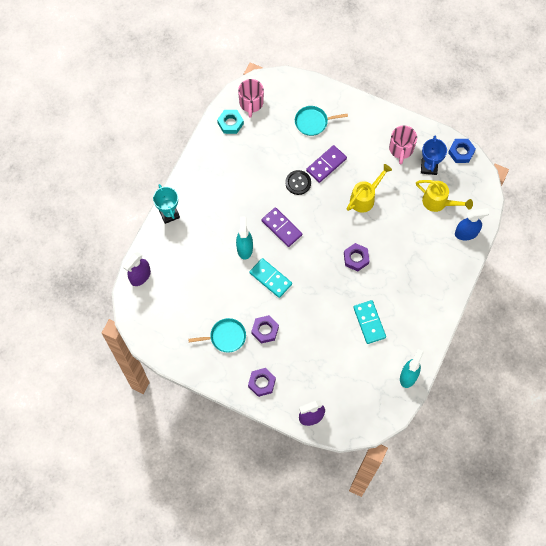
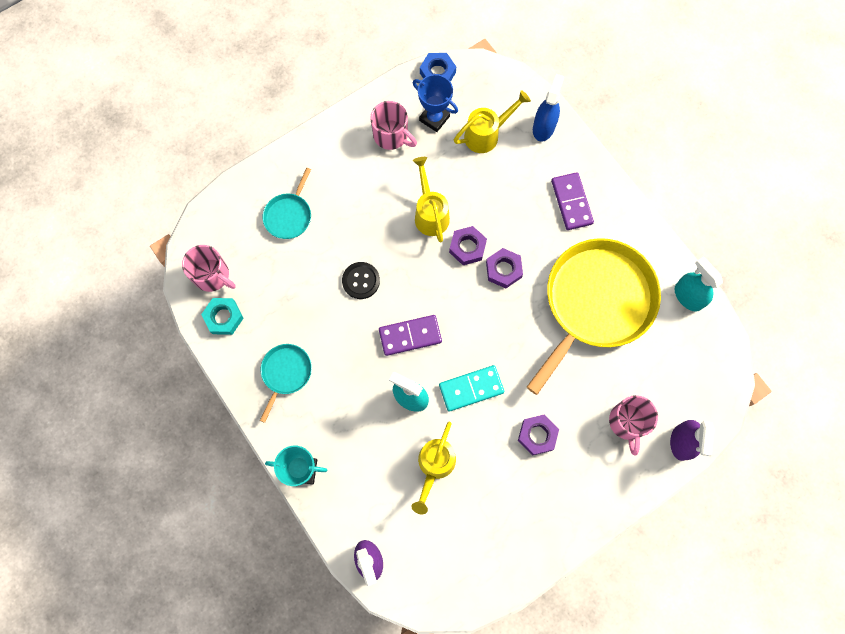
camera: 60 degrees left, 5 degrees up
turquoise pan [188,318,246,353] -> turquoise pan moved to [260,344,312,423]
purple nut [248,368,276,397] -> purple nut moved to [449,226,487,265]
purple domino [306,145,347,183] -> purple domino moved to [551,172,594,230]
turquoise domino [353,300,386,344] -> yellow pan [527,238,661,395]
none -> yellow watering can [411,422,456,514]
none -> pink mug [609,395,658,456]

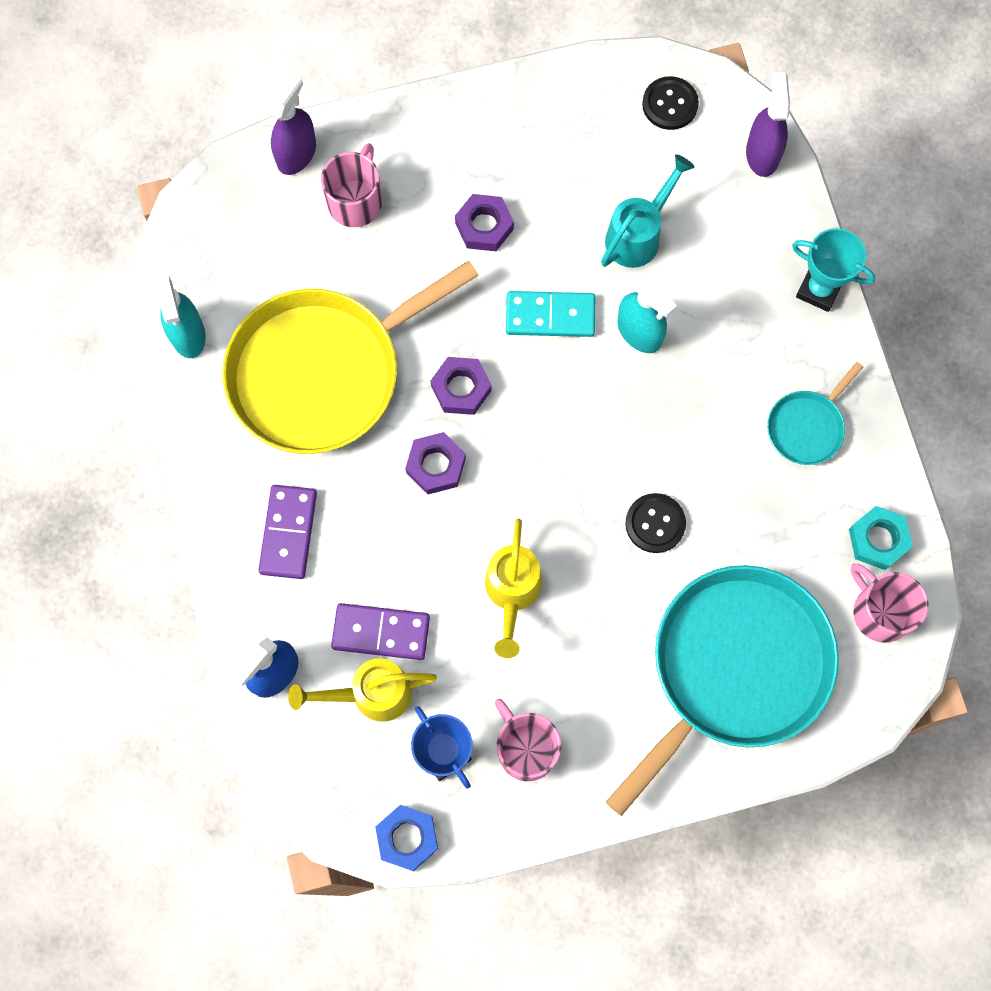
camera: 160 degrees left, 0 degrees up
turquoise pan [263,168,311,239] -> turquoise pan [606,565,839,816], size x2.25
purple domino [379,315,442,356] -> purple domino moved to [331,603,430,660]
yellow watering can [411,422,456,514] -> turquoise watering can [601,154,695,268]
purple nut [449,226,487,265] -> purple nut moved to [431,357,492,415]
none -> black button [642,76,699,130]

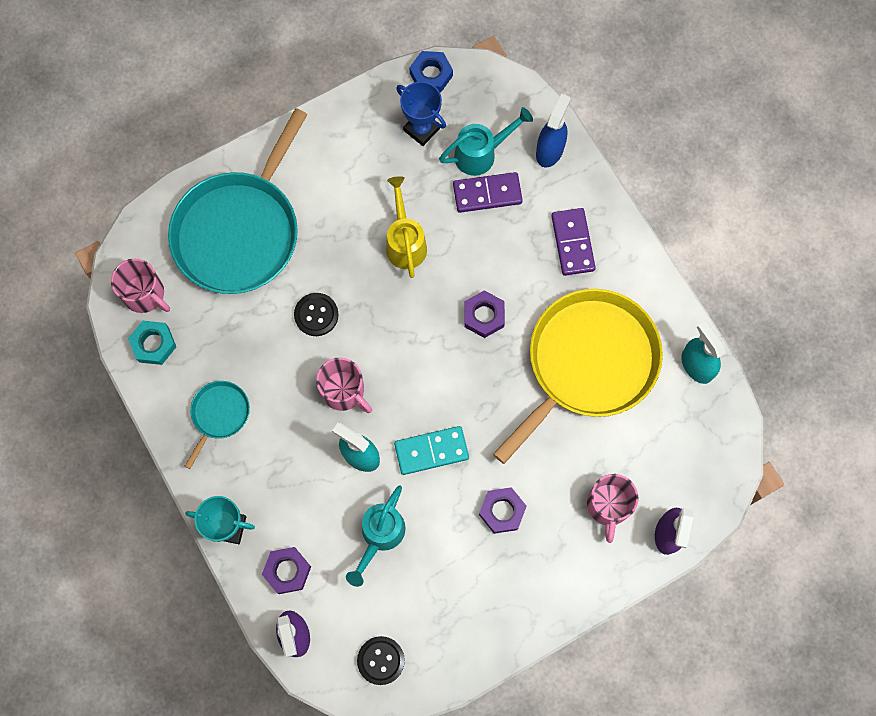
camera: 165 degrees right, 0 degrees up
yellow watering can [288,658,437,722] -> turquoise watering can [439,107,533,176]
purple nut [431,357,492,415] -> purple nut moved to [262,547,311,594]
pink mug [495,699,561,781] -> pink mug moved to [316,358,372,413]

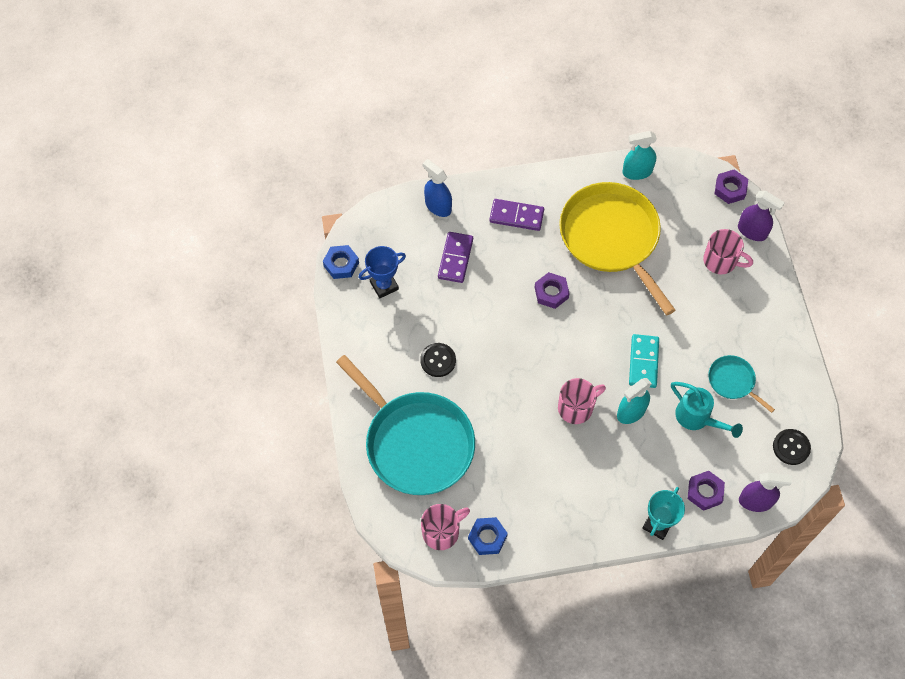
camera: 70 degrees left, 10 degrees down
turquoise nut [128,321,176,365] -> blue nut [468,517,508,555]
turquoise pan [185,381,250,469] -> turquoise pan moved to [708,355,775,413]
black button [294,293,339,336] -> black button moved to [420,343,456,377]
yellow watering can [386,176,427,278] -> none
turquoise watering can [439,107,533,176] -> none
purple nut [479,487,527,534] -> purple nut moved to [715,169,748,204]

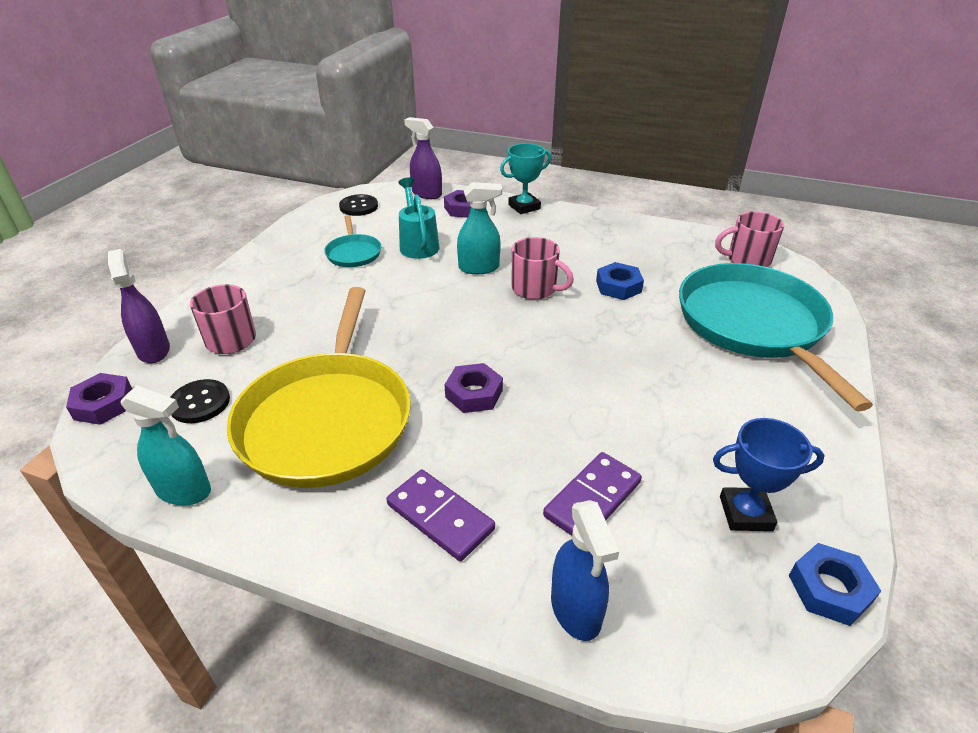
camera: 150 degrees left, 25 degrees down
black button [420,343,456,377] -> black button moved to [170,379,230,423]
blue nut [468,517,508,555] -> blue nut moved to [596,262,644,300]
pink mug [558,378,606,424] -> pink mug turned 150 degrees counterclockwise [512,237,574,300]
turquoise domino [629,334,659,388] -> none

